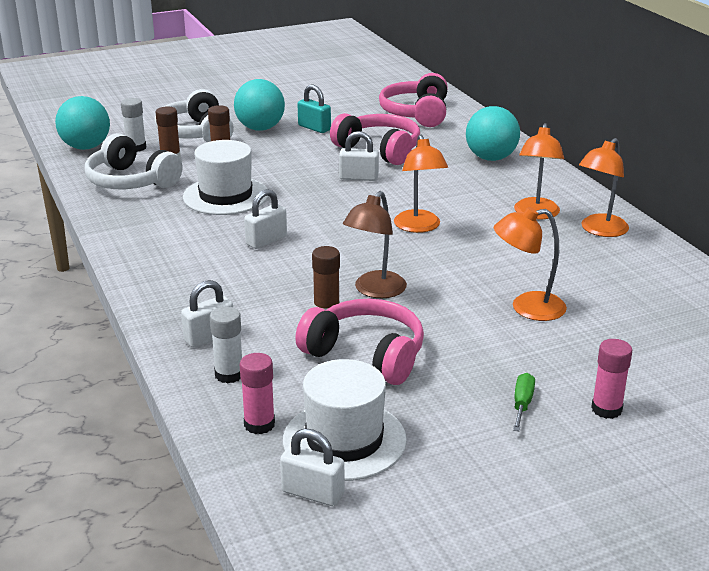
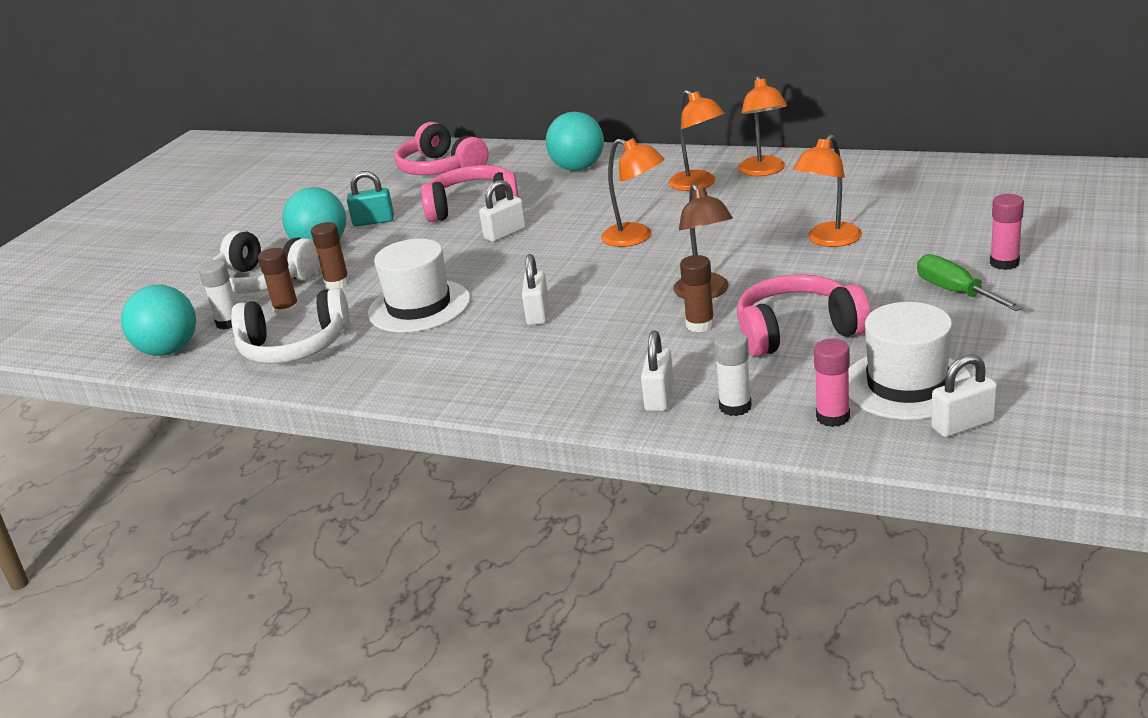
camera: 40 degrees left, 0 degrees up
green screwdriver [513,373,535,431] -> green screwdriver [917,254,1023,311], size x1.51

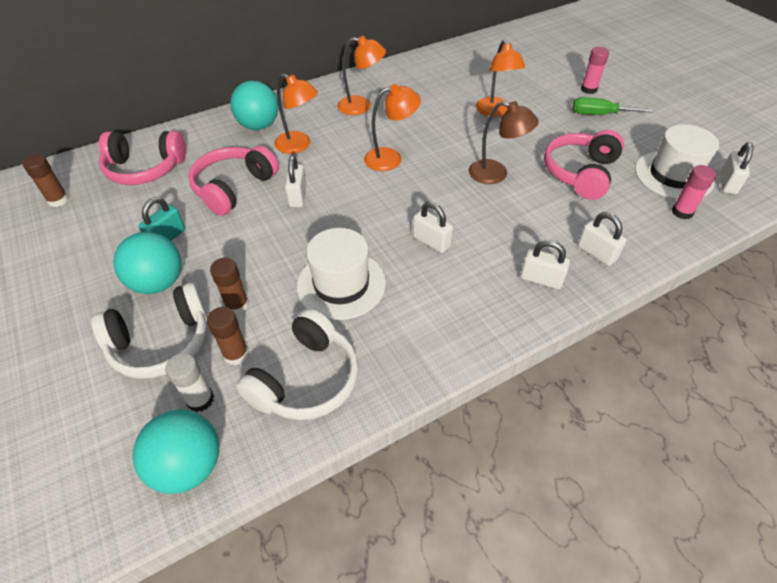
camera: 55 degrees left, 20 degrees up
brown glue stick [680,255,714,332] -> brown glue stick moved to [22,154,69,207]
white glue stick [714,331,752,416] -> none
orange lamp [738,76,787,176] -> orange lamp moved to [274,73,318,154]
none -> white padlock [520,240,570,289]

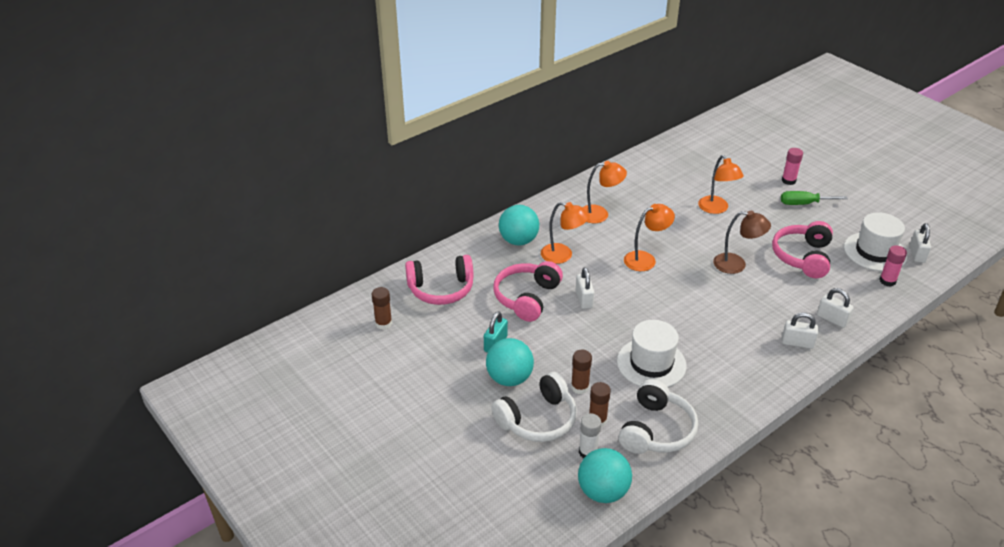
camera: 10 degrees left, 10 degrees down
white padlock [413,201,453,253] -> none

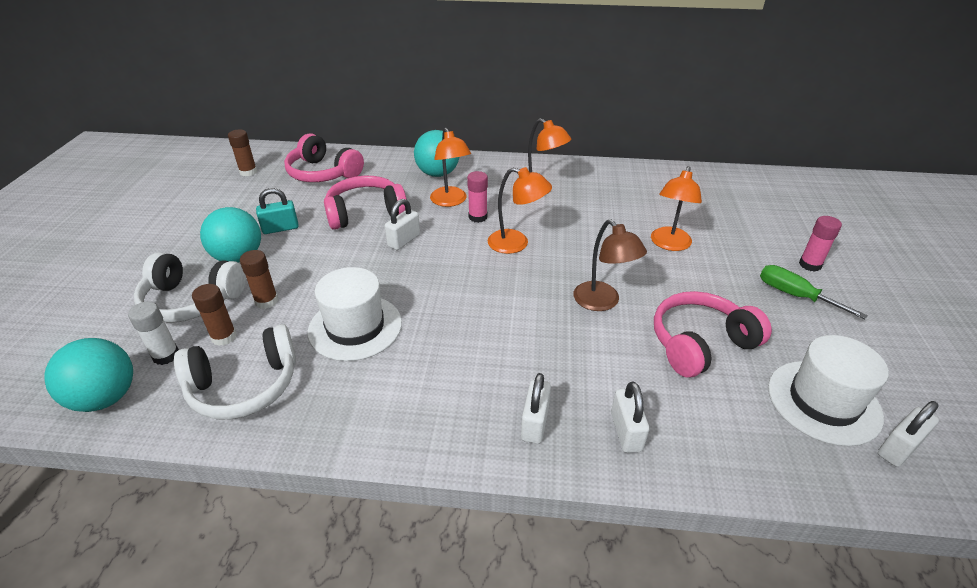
camera: 45 degrees right, 0 degrees up
white padlock [782,312,818,349] -> white padlock turned 45 degrees clockwise [521,373,551,444]
pink glue stick [879,245,907,287] -> pink glue stick moved to [467,171,488,223]

